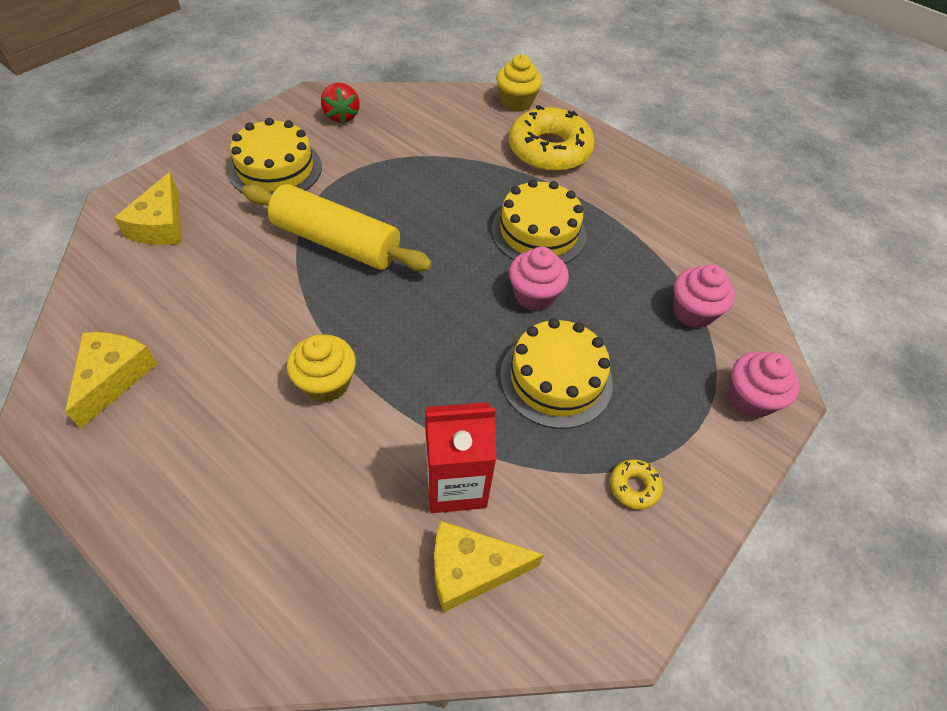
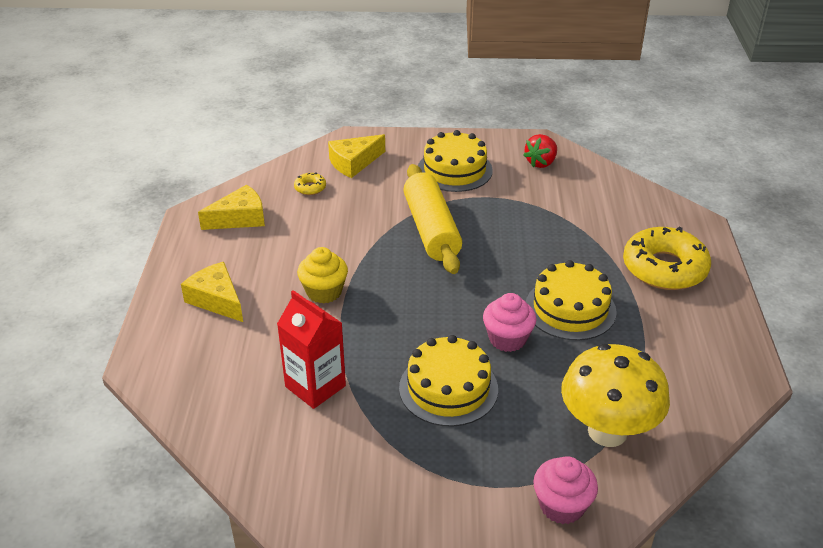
camera: 55 degrees right, 15 degrees down
yellow cheese [434,520,544,613] -> yellow cheese moved to [181,262,243,322]
yellow cupcake [496,54,542,112] -> none
yellow donut [610,459,663,510] -> yellow donut moved to [294,172,326,195]
pink cupcake [673,264,735,328] -> yellow mushroom [561,344,670,447]

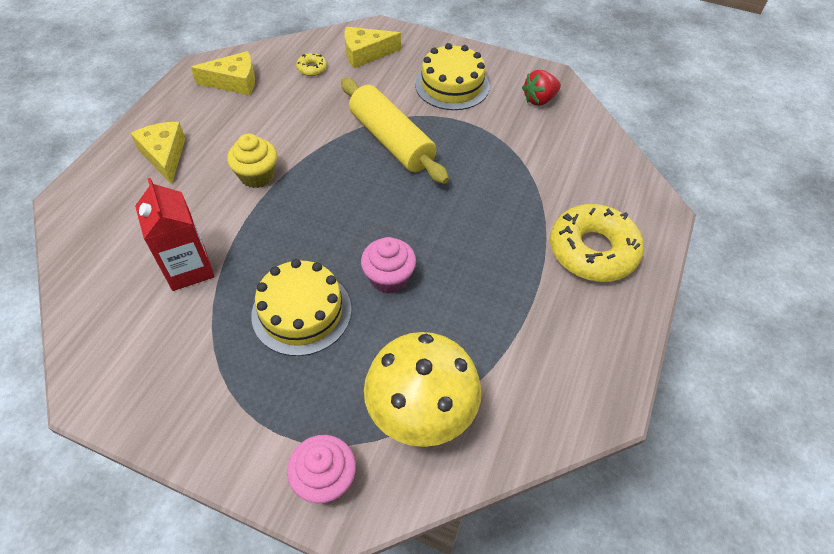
camera: 20 degrees right, 15 degrees up
yellow rolling pin [403,164,462,274] -> yellow rolling pin turned 45 degrees counterclockwise [341,78,449,184]
yellow cake [526,260,617,340] -> none

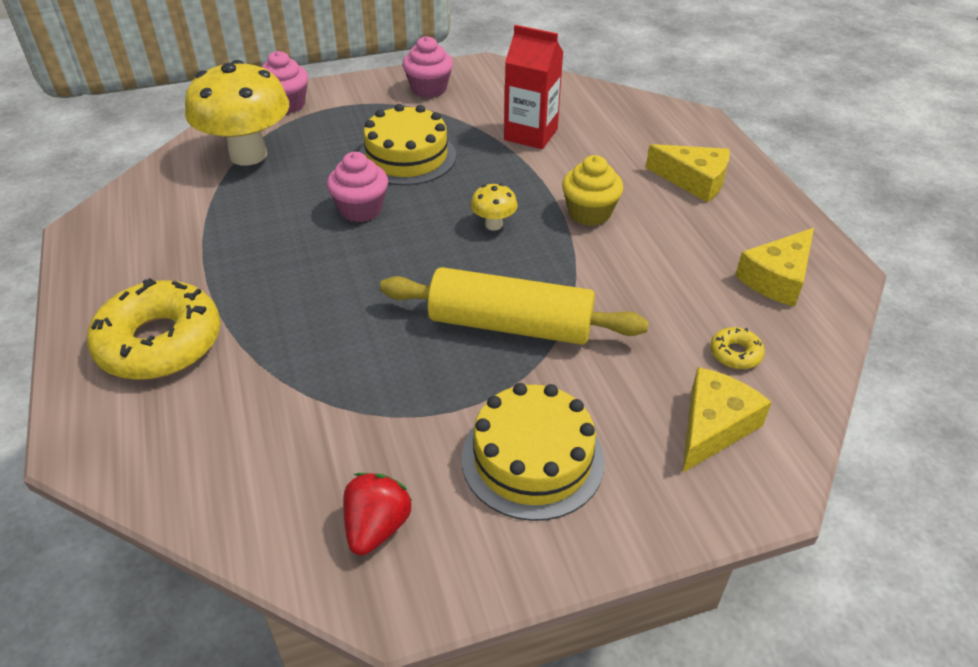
camera: 140 degrees right, 10 degrees down
none -> pink cupcake [403,36,453,98]
none -> yellow mushroom [471,184,518,230]

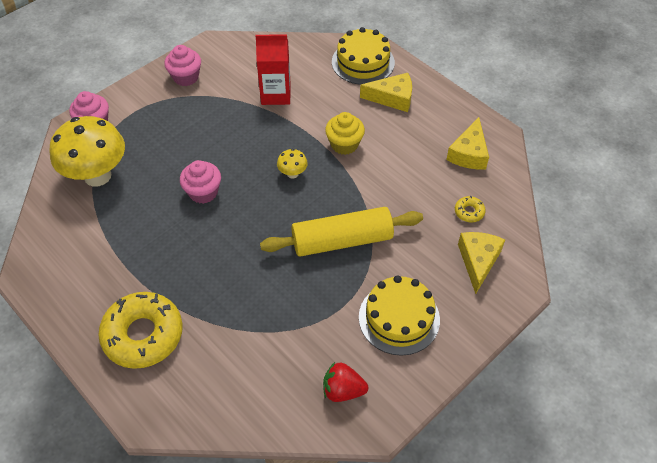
camera: 25 degrees left, 10 degrees up
red strawberry [343,473,412,555] -> red strawberry turned 75 degrees counterclockwise [323,362,368,402]
yellow cake [359,104,456,186] -> yellow cake moved to [332,27,395,85]

